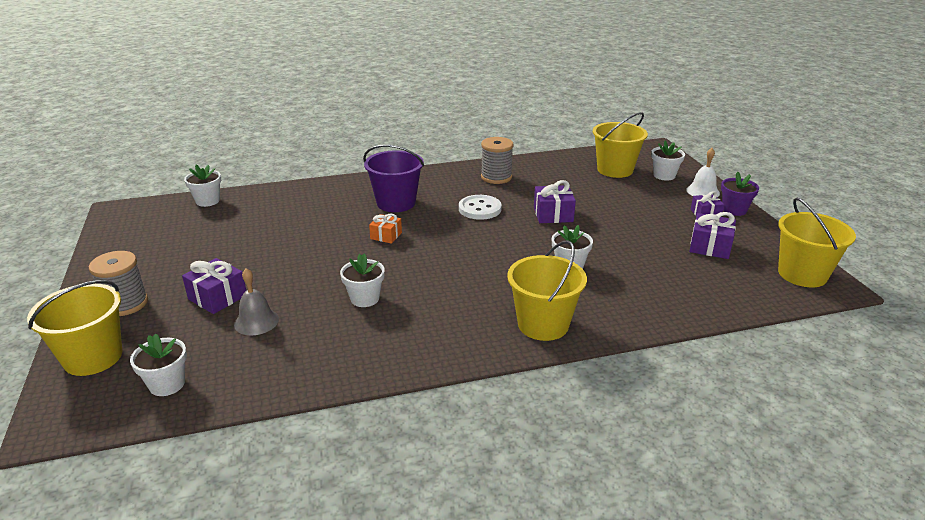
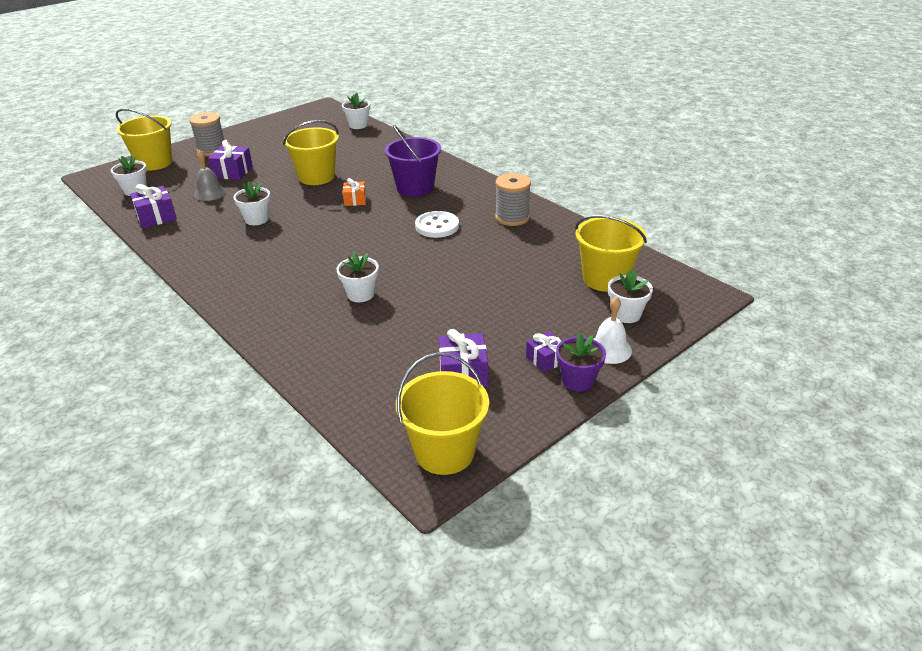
camera: 65 degrees right, 5 degrees up
yellow bucket [507,240,587,341] -> yellow bucket moved to [283,120,339,185]
purple gift [534,180,576,223] -> purple gift moved to [130,184,177,228]

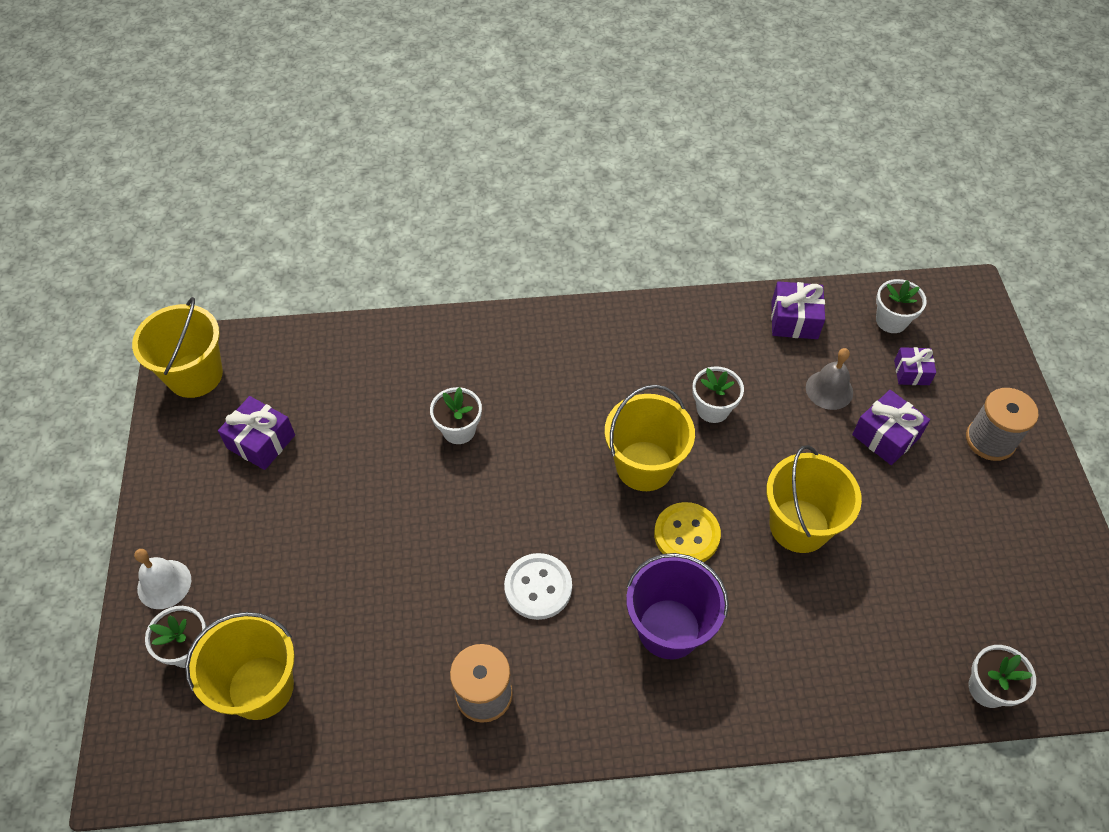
camera: 125 degrees right, 20 degrees up
yellow bucket [116,109,172,171] -> yellow bucket moved to [605,385,695,491]
orange gift [343,178,366,206] -> yellow button [654,502,721,562]
purple gift [526,331,561,373] -> purple gift moved to [894,347,936,385]
purple flower pot [556,333,606,392] -> none

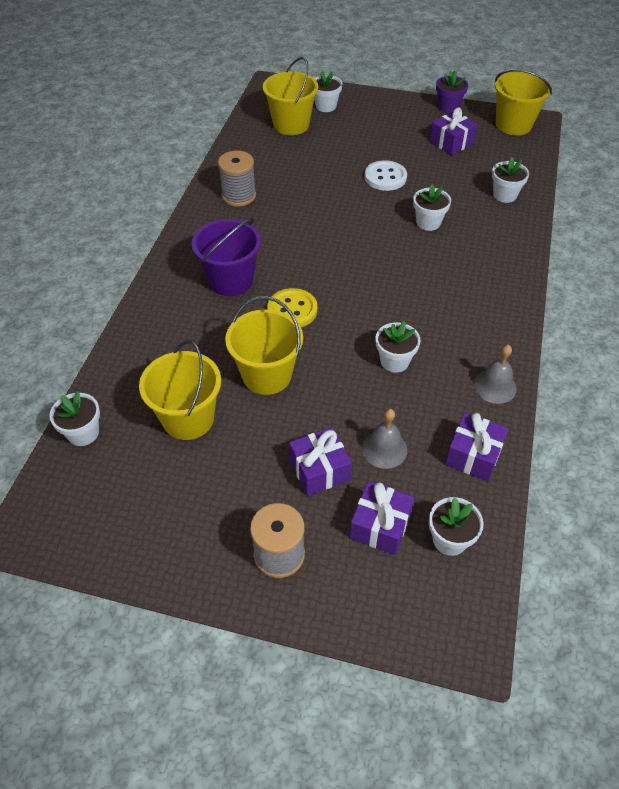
camera: 110 degrees right, 5 degrees down
white bell [134,549,191,609] -> none
white button [504,553,572,620] -> white button moved to [365,160,407,191]
yellow bucket [605,385,695,491] -> yellow bucket moved to [139,340,221,440]
purple gift [894,347,936,385] -> purple gift [350,481,414,555], size x1.52
none -> purple flower pot [436,70,468,113]
none -> grey bell [473,345,517,404]
none -> white flower pot [492,157,529,203]

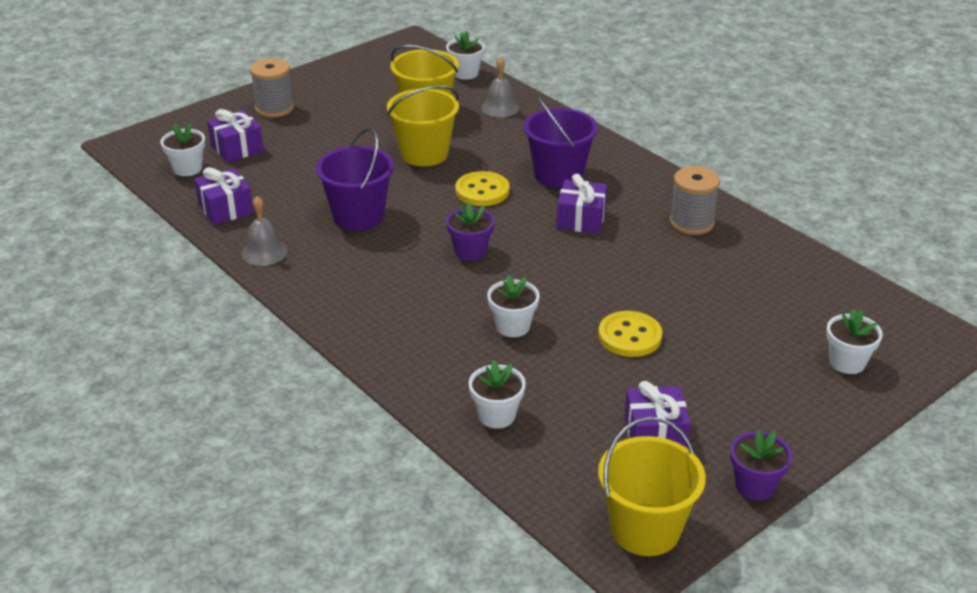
camera: 125 degrees right, 15 degrees down
yellow bucket [263,57,318,135] -> none
purple gift [289,427,352,496] -> purple gift moved to [556,174,607,234]
grey bell [362,409,407,469] -> grey bell moved to [481,57,520,117]
white button [365,160,407,191] -> yellow button [598,311,662,357]
white flower pot [376,321,421,372] -> purple bucket [316,128,394,231]
none -> purple flower pot [446,202,494,261]

